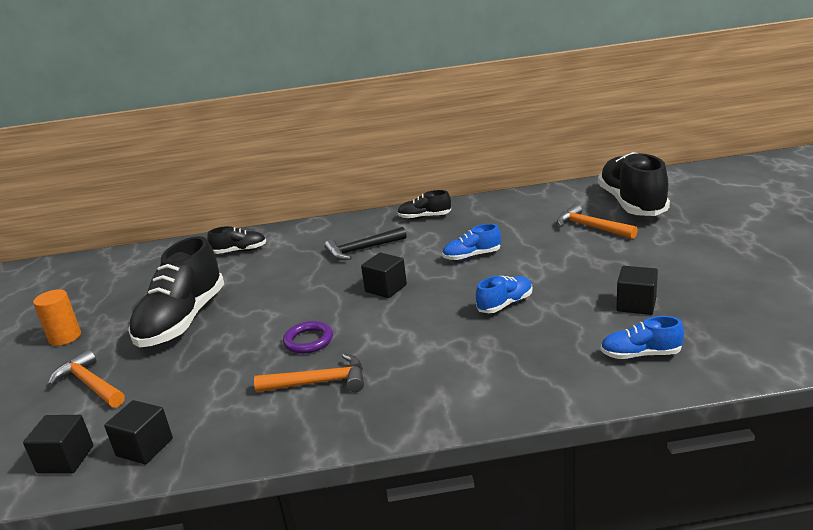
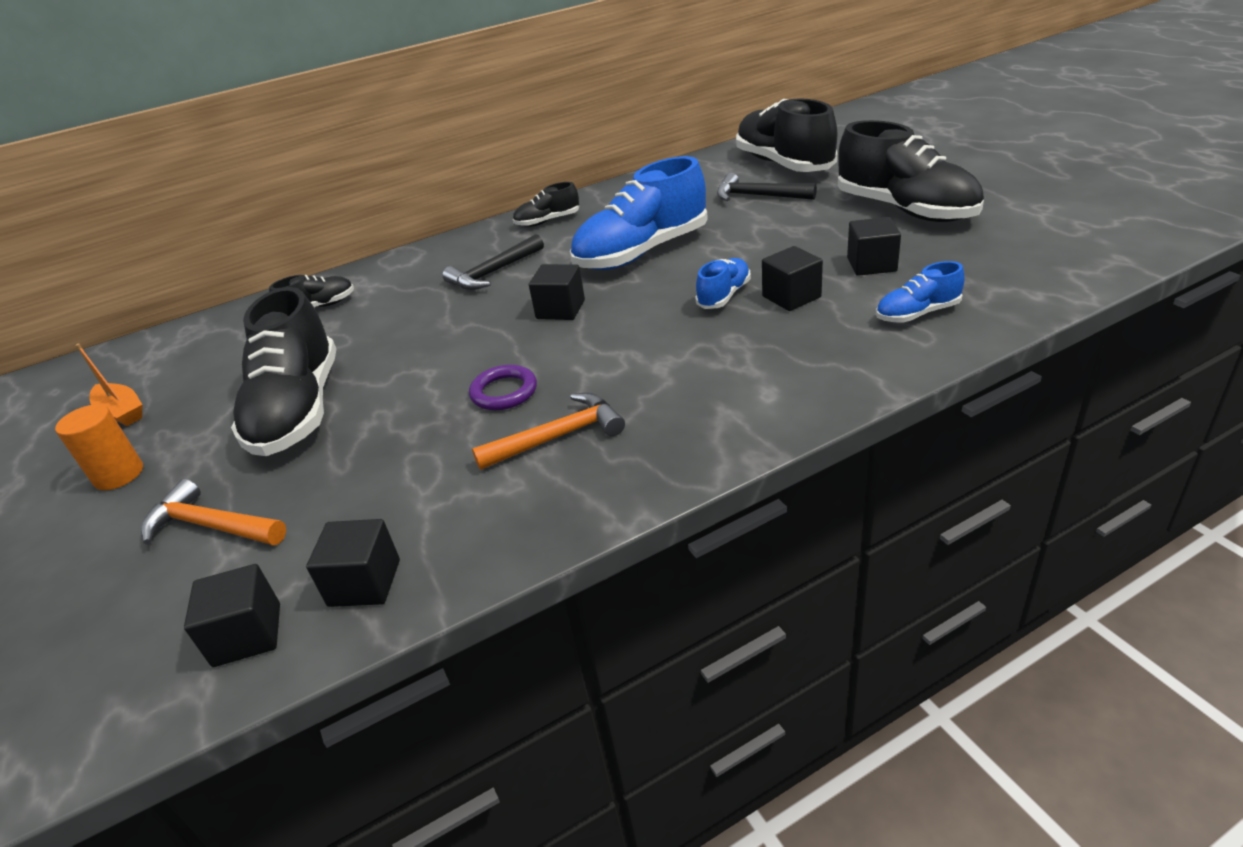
camera: 20 degrees left, 10 degrees up
blue shoe [442,224,501,260] -> blue shoe [570,156,708,270], size x2.08
orange hammer [557,204,638,239] -> black hammer [717,173,817,201]
none -> orange boat [76,344,142,426]
none -> black cube [762,246,823,311]
none -> black shoe [838,120,984,222]

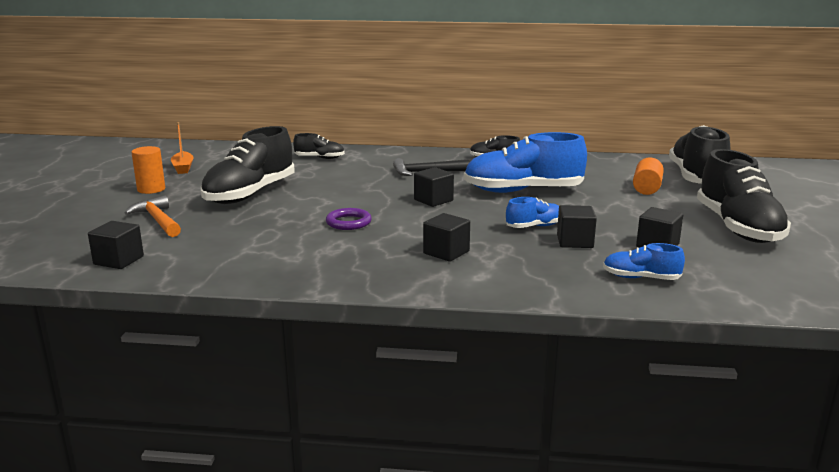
camera: 30 degrees right, 15 degrees down
black cube [306,519,400,607] -> black cube moved to [423,213,470,262]
orange hammer [472,393,625,470] -> none
black hammer [717,173,817,201] -> orange cylinder [633,157,664,195]

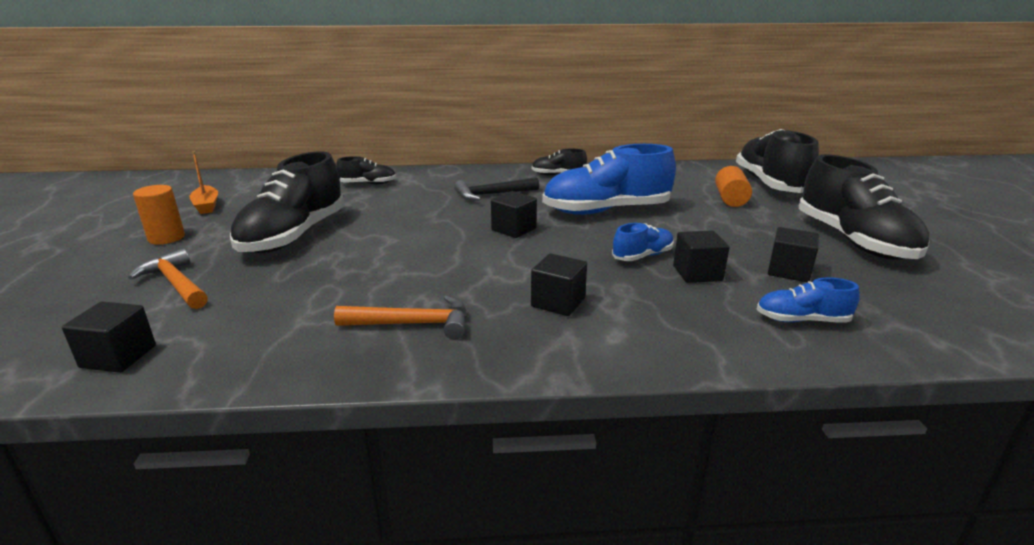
camera: 10 degrees left, 5 degrees up
purple ring [326,208,372,230] -> none
none -> orange hammer [334,295,466,340]

